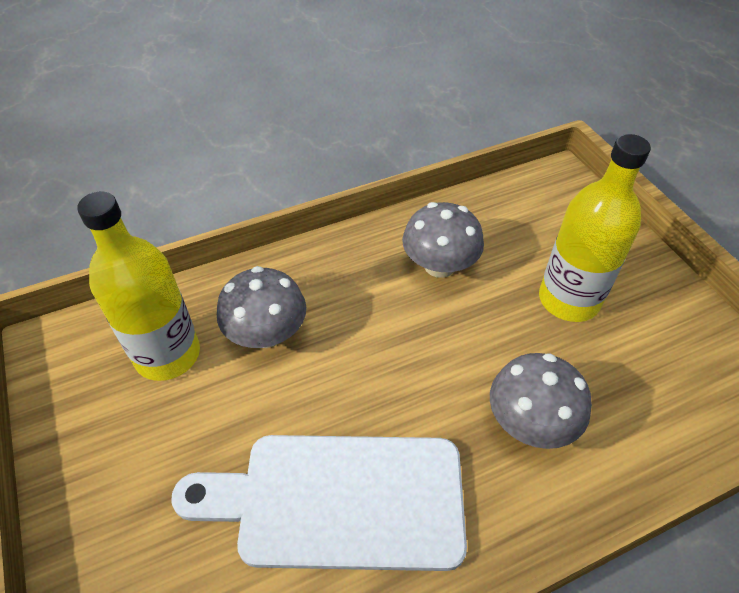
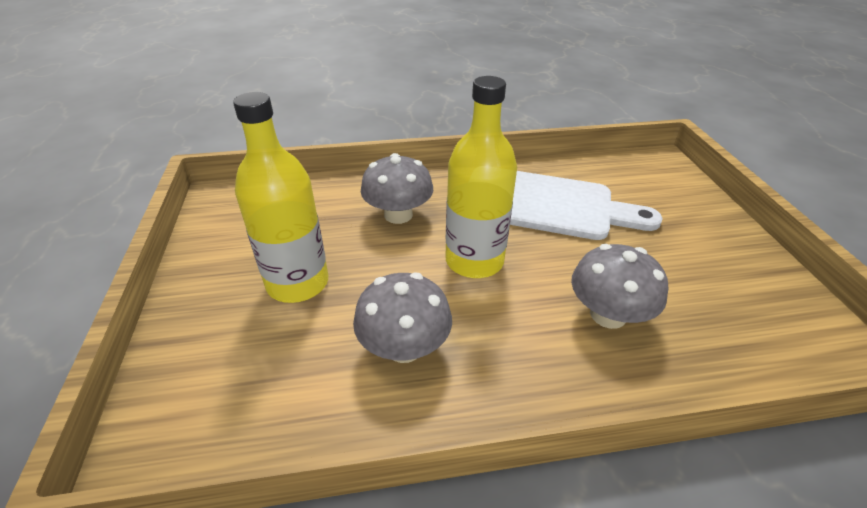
camera: 165 degrees left, 10 degrees down
yellow bottle [77,192,200,381] -> yellow bottle moved to [446,76,517,278]

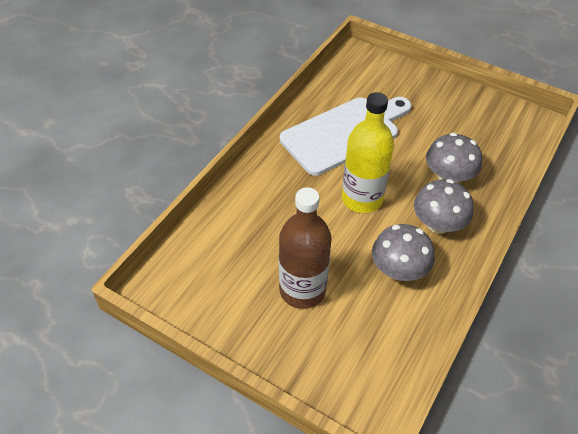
camera: 50 degrees left, 10 degrees up
yellow bottle [233,92,328,303] -> brown bottle [279,187,332,309]
grey mushroom [361,153,433,224] -> grey mushroom moved to [414,179,474,234]

